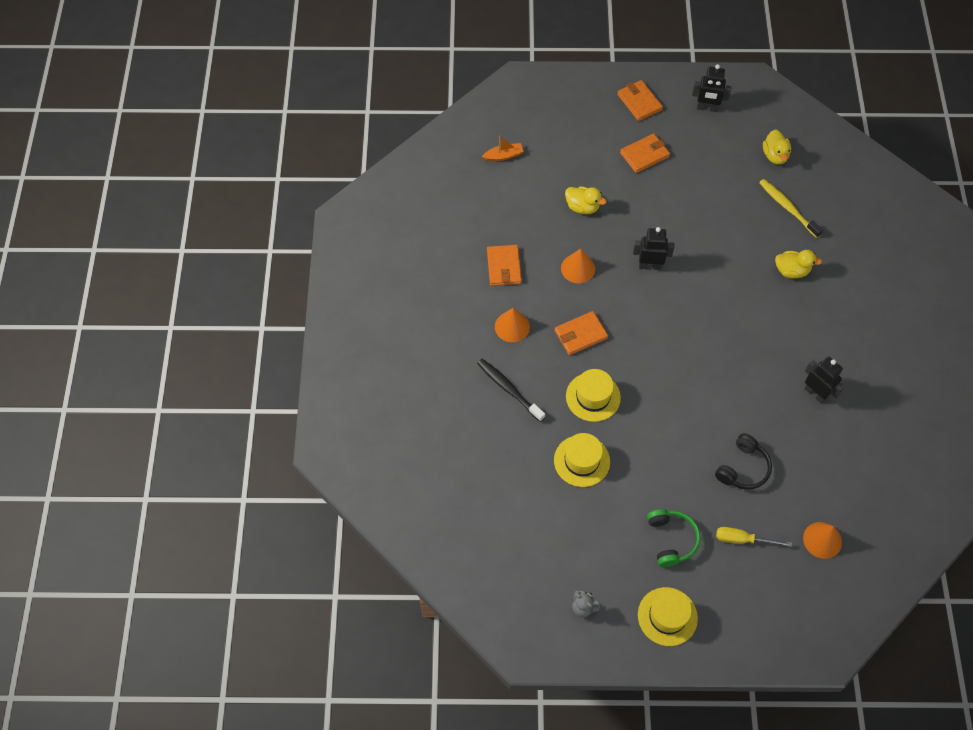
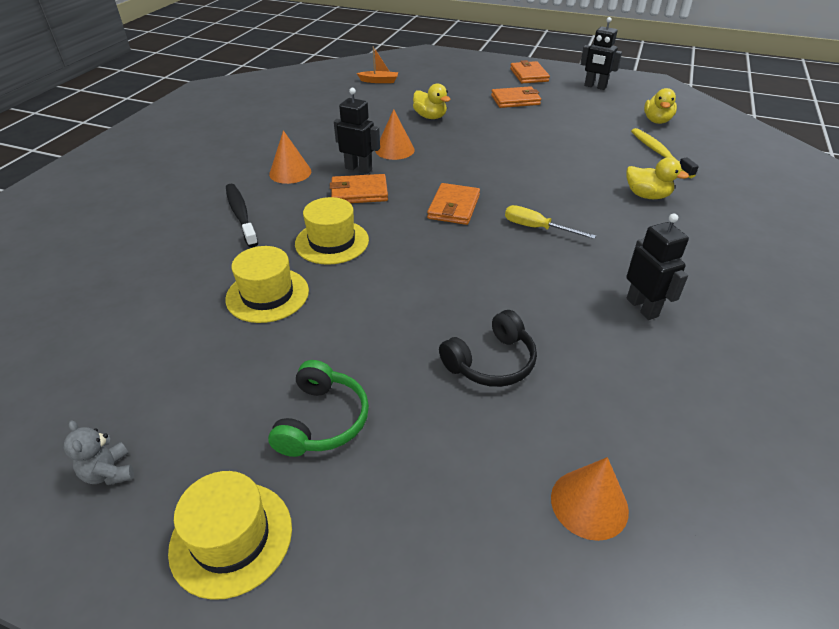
camera: 20 degrees right, 20 degrees down
orange wallet [487,245,522,286] -> orange wallet moved to [427,183,480,225]
black robot [633,227,675,270] -> black robot moved to [334,88,380,174]
yellow screwdriver [716,527,792,547] -> yellow screwdriver moved to [505,205,596,239]

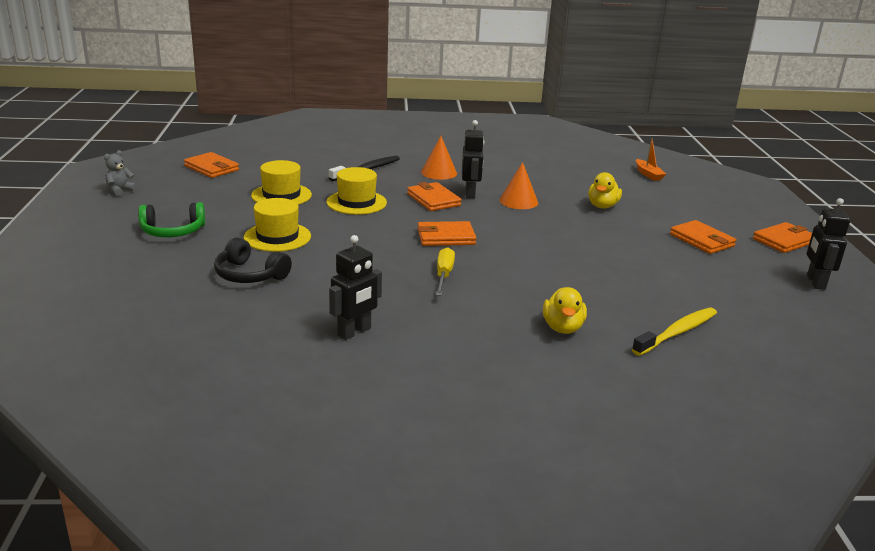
camera: 65 degrees right, 15 degrees down
yellow hat [168,471,292,600] -> yellow hat moved to [244,198,311,252]
orange cone [551,457,629,541] -> none
yellow duck [644,88,677,124] -> none
none -> orange wallet [184,152,239,178]

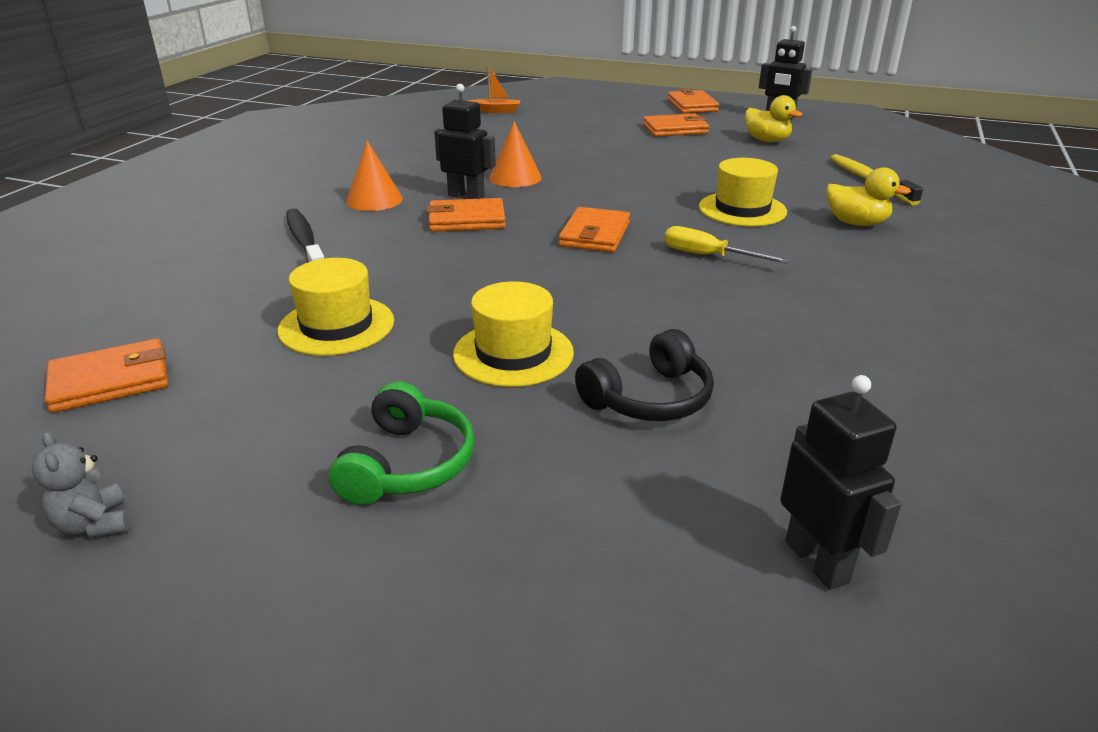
camera: 65 degrees left, 5 degrees up
yellow hat [326,167,387,215] -> yellow hat moved to [699,158,787,227]
black robot [329,235,382,340] -> black robot moved to [780,375,901,590]
yellow duck [588,172,622,208] -> yellow duck moved to [745,95,802,142]

